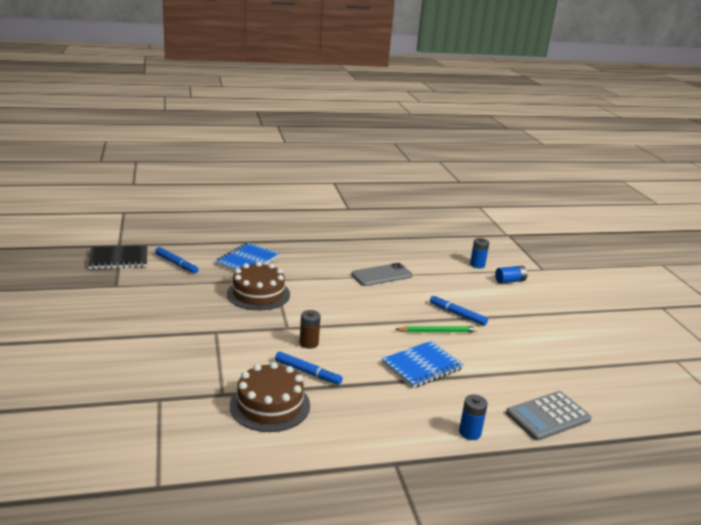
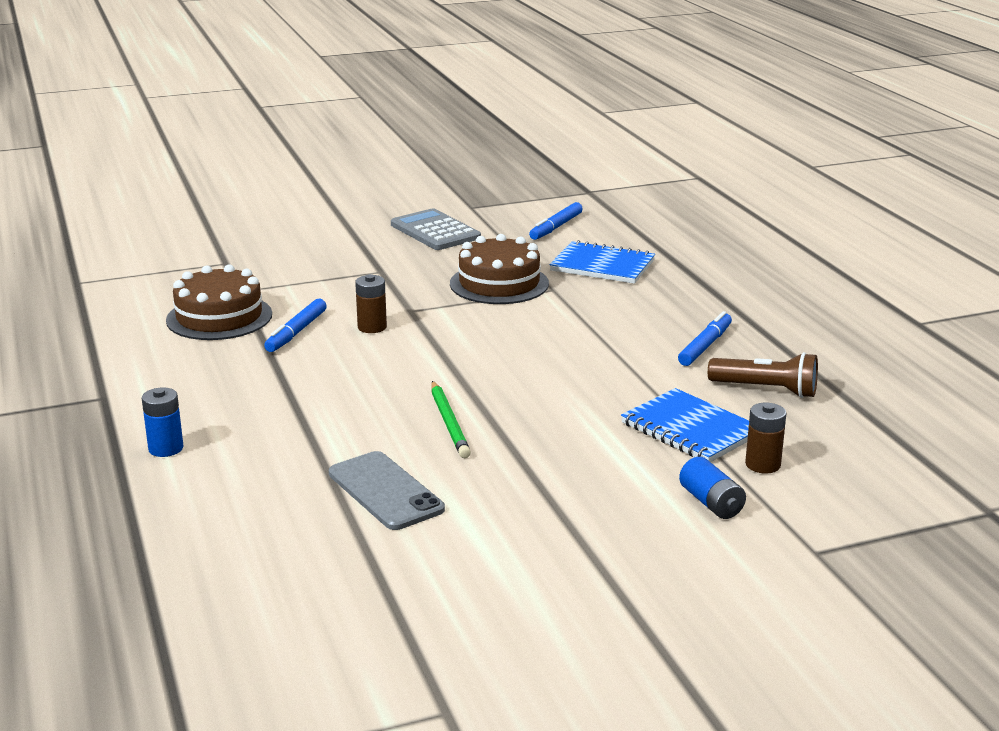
camera: 85 degrees right, 0 degrees up
black notebook [88,245,147,270] -> none
grey phone [351,263,413,286] -> grey phone moved to [329,451,445,530]
blue notebook [382,341,464,388] -> blue notebook moved to [621,388,749,462]
blue marker [430,295,488,326] -> blue marker moved to [678,311,732,366]
blue battery [470,238,489,268] -> brown battery [745,403,786,473]
grey calculator [506,391,592,441] -> grey calculator moved to [391,208,481,250]
none -> brown flashlight [708,352,818,398]

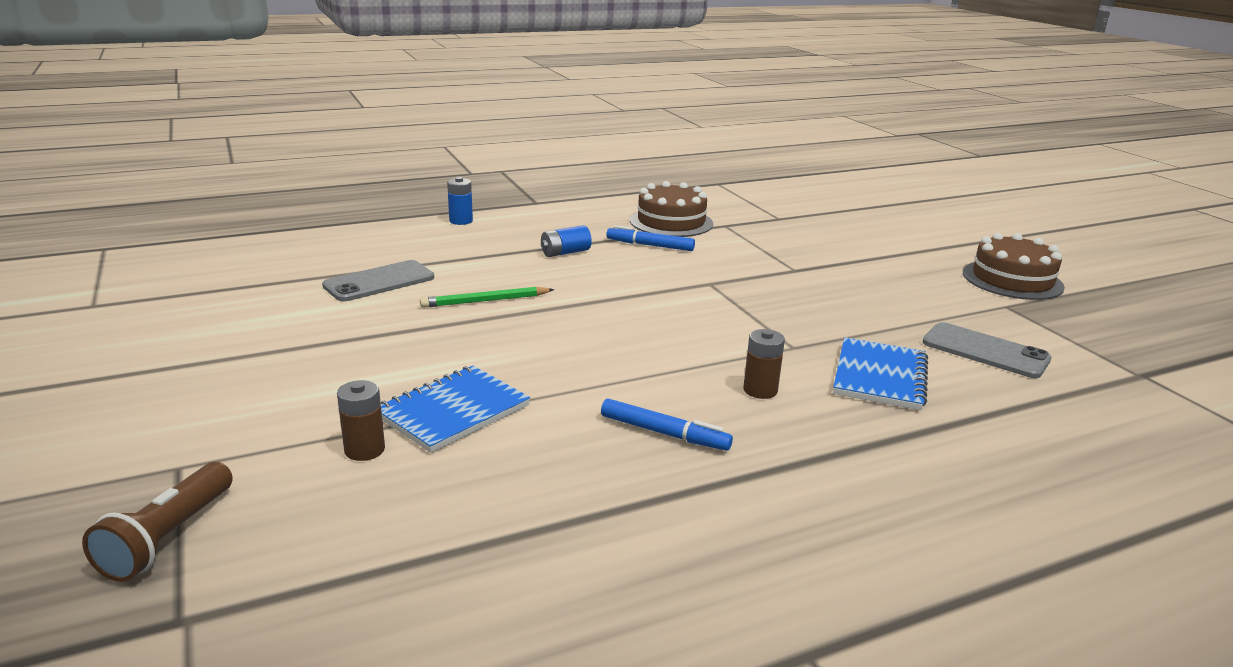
camera: 85 degrees right, 0 degrees up
brown battery [355,274,387,333] -> brown battery moved to [743,329,785,399]
grey calculator [391,208,481,250] -> none
brown cake [450,234,549,304] -> brown cake moved to [963,233,1065,300]
blue marker [529,202,583,240] -> grey phone [923,322,1052,378]
blue battery [679,457,746,519] -> blue battery moved to [541,225,592,257]
brown flashlight [708,352,818,398] -> brown flashlight moved to [82,462,233,582]

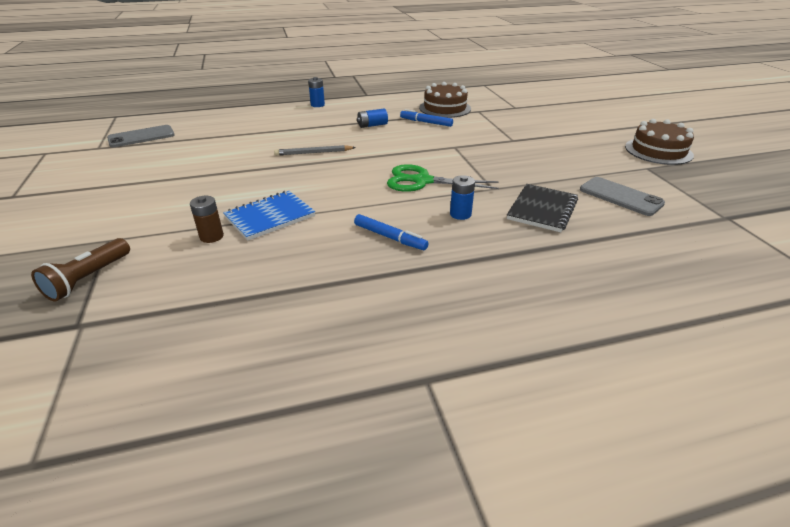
camera: 10 degrees right, 10 degrees up
grey phone [322,260,434,301] -> grey phone moved to [107,125,175,147]
green pencil [420,287,554,308] -> grey pencil [274,145,356,156]
brown battery [743,329,785,399] -> blue battery [450,175,475,220]
blue notebook [833,337,928,410] -> black notebook [507,184,578,232]
none -> green scissors [387,164,499,192]

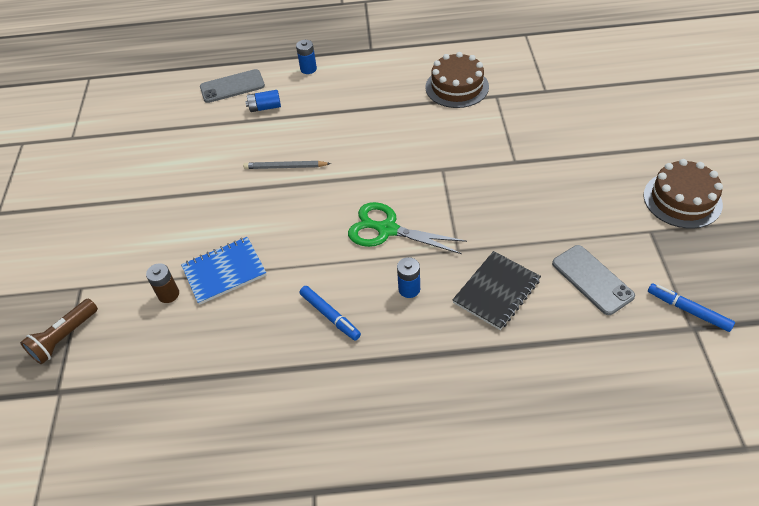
camera: 15 degrees right, 15 degrees up
grey phone [107,125,175,147] -> grey phone moved to [200,69,265,103]
blue battery [357,109,388,128] -> blue battery moved to [245,90,281,112]
blue marker [400,109,453,127] -> blue marker moved to [648,284,735,332]

